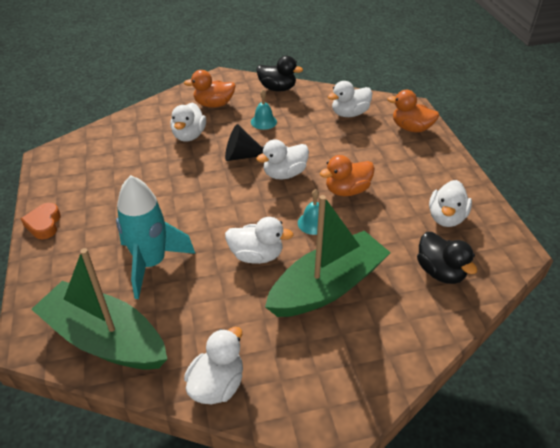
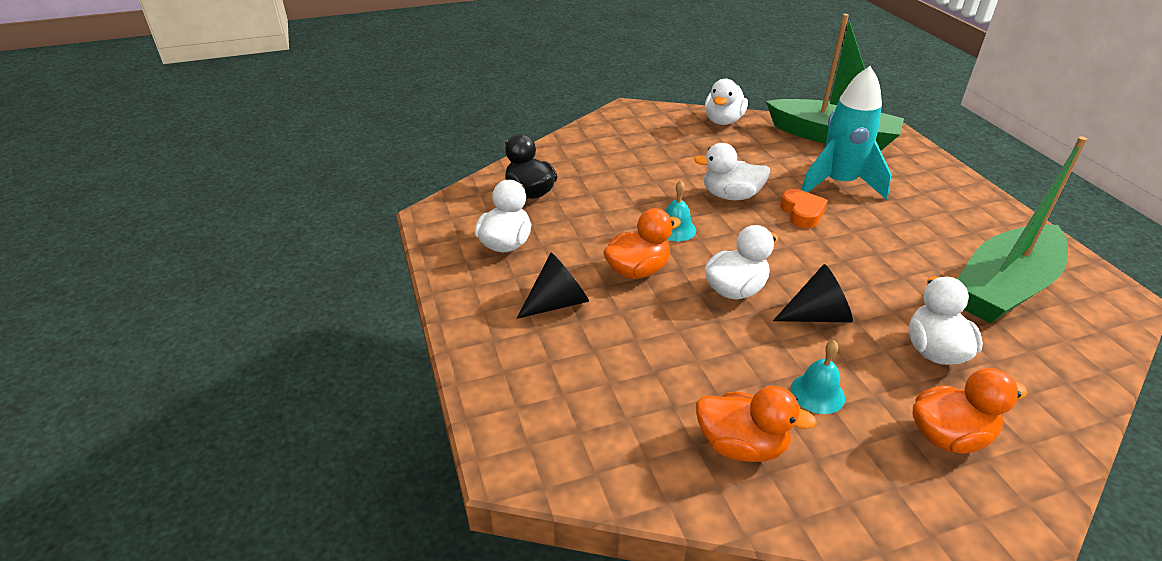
camera: 175 degrees right, 5 degrees down
orange heart [21,203,61,239] -> orange heart moved to [780,189,828,228]
black duck [256,56,303,92] -> none
green boat [265,195,391,317] -> green boat moved to [958,136,1087,324]
white duck [328,81,372,117] -> none
orange duck [387,90,440,132] -> orange duck moved to [696,386,817,462]
none -> black cone [517,253,589,319]

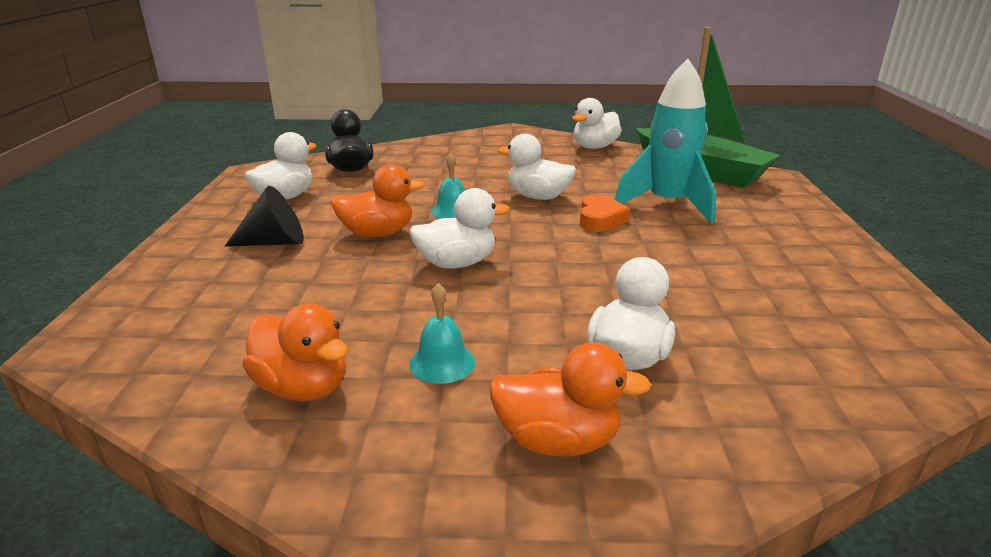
camera: 20 degrees right, 10 degrees down
black cone [773,264,853,323] -> none
green boat [958,136,1087,324] -> none

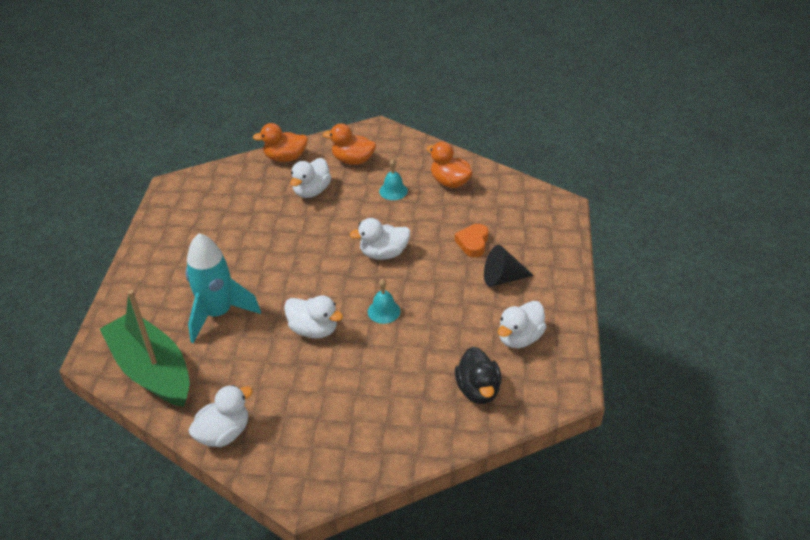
camera: 175 degrees left, 15 degrees up
orange duck [330,164,426,237] -> orange duck moved to [253,123,308,162]
orange heart [580,194,630,232] -> orange heart moved to [455,224,489,257]

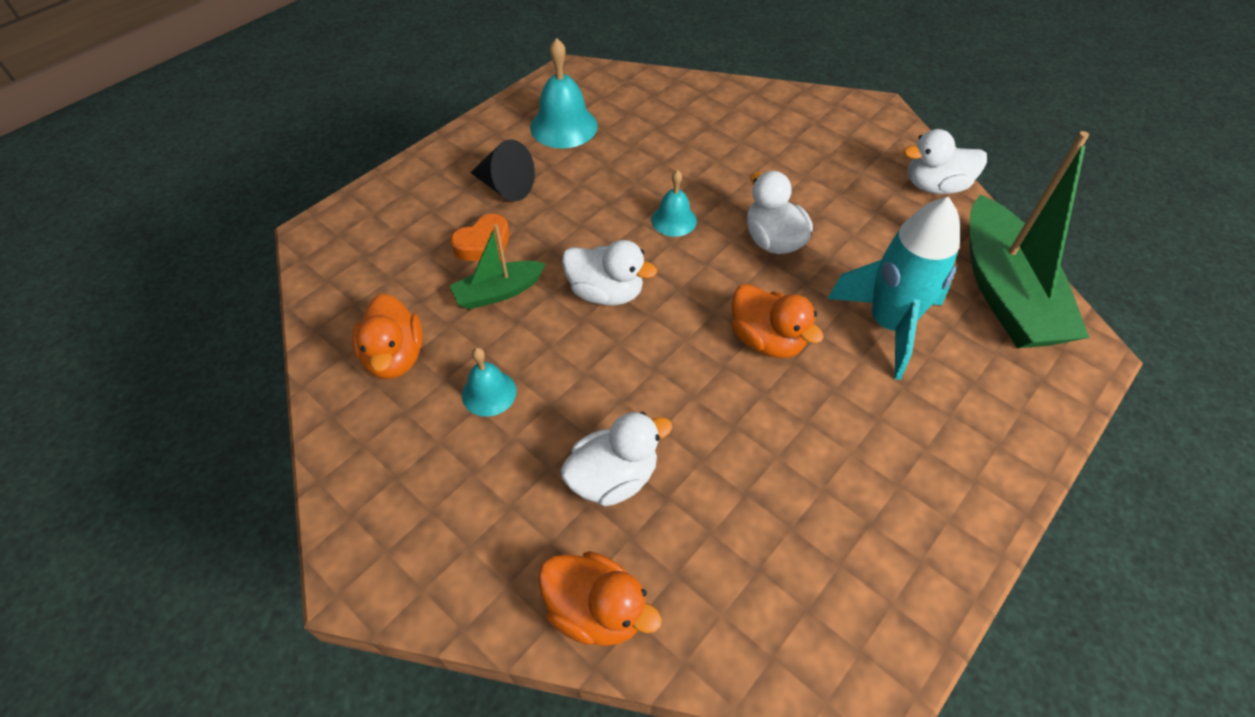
camera: 145 degrees left, 10 degrees up
orange duck [323,123,376,165] -> orange duck moved to [732,284,823,358]
black duck [455,347,502,404] -> none
white duck [498,301,547,348] -> turquoise bell [530,38,598,148]
none -> green boat [450,224,546,309]

